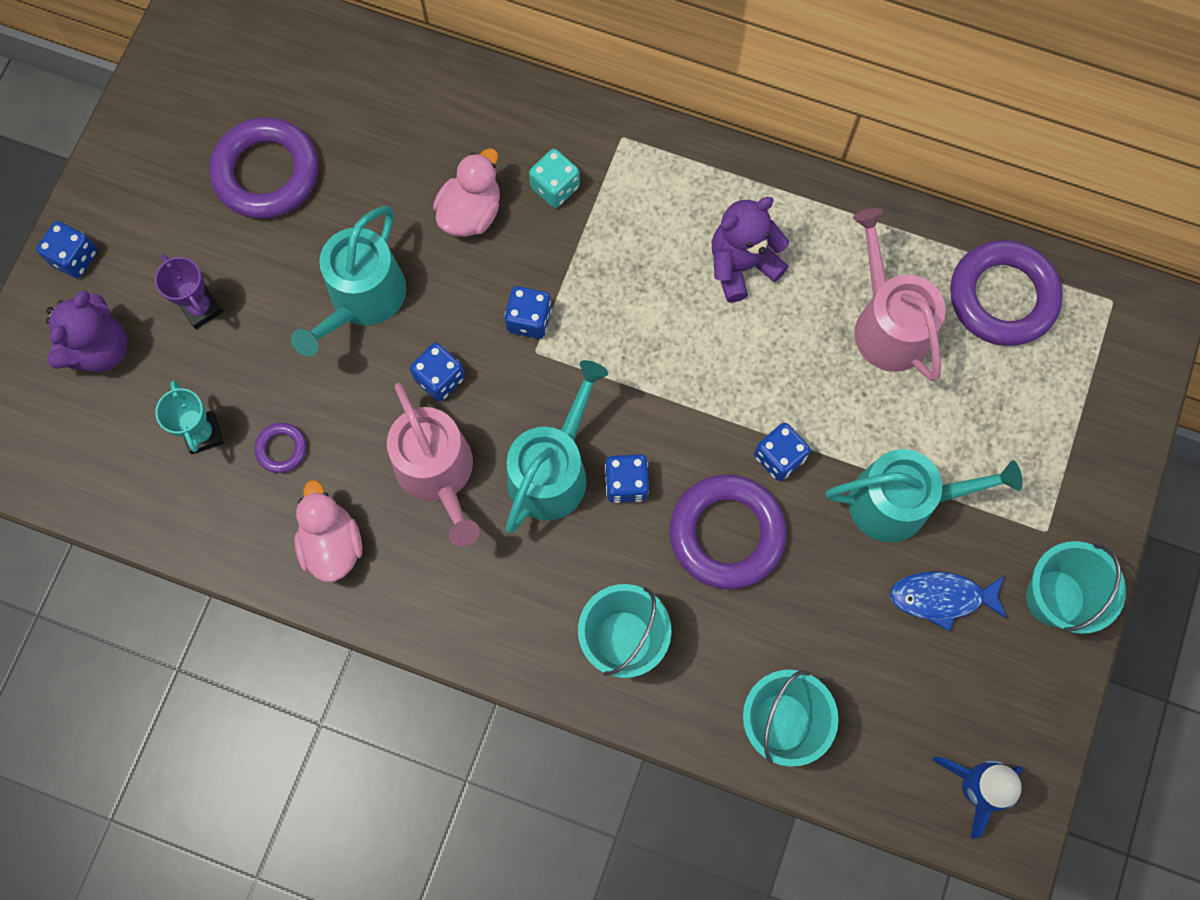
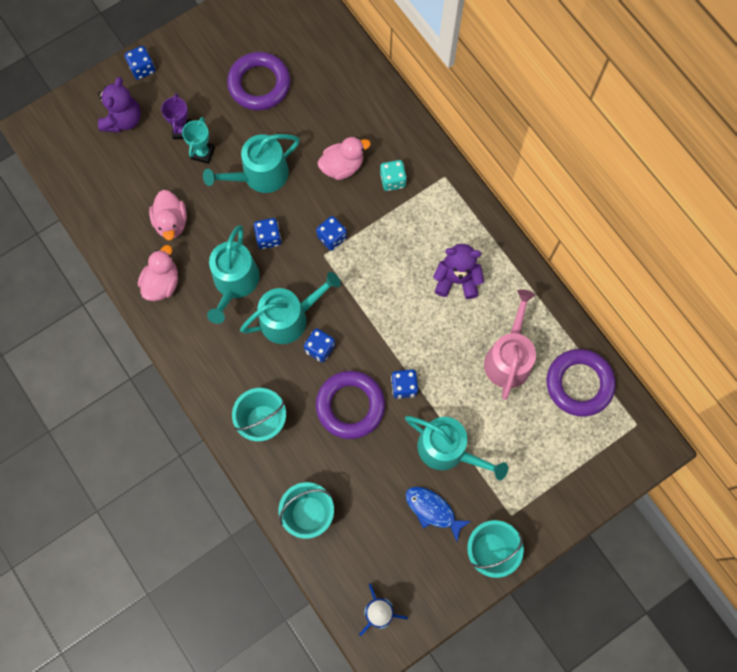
camera: 35 degrees right, 0 degrees up
purple teddy bear [46,290,127,372] -> purple teddy bear turned 45 degrees counterclockwise [98,77,141,132]
turquoise trophy [155,380,224,454] -> turquoise trophy moved to [182,117,215,164]
purple ring [255,423,307,473] -> pink duck [149,190,187,240]
pink watering can [387,382,480,546] -> turquoise watering can [207,225,260,324]

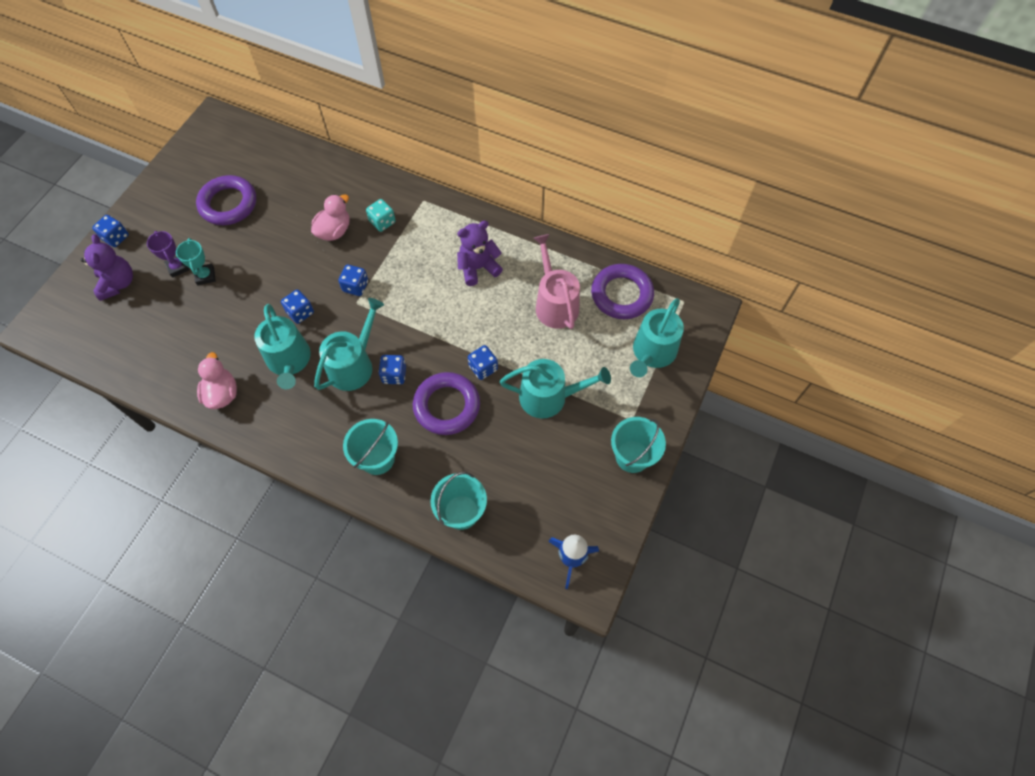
camera: 30 degrees left, 10 degrees down
pink duck [149,190,187,240] -> none
turquoise watering can [203,134,300,193] -> turquoise watering can moved to [630,298,684,377]
blue fish [406,486,471,542] -> none

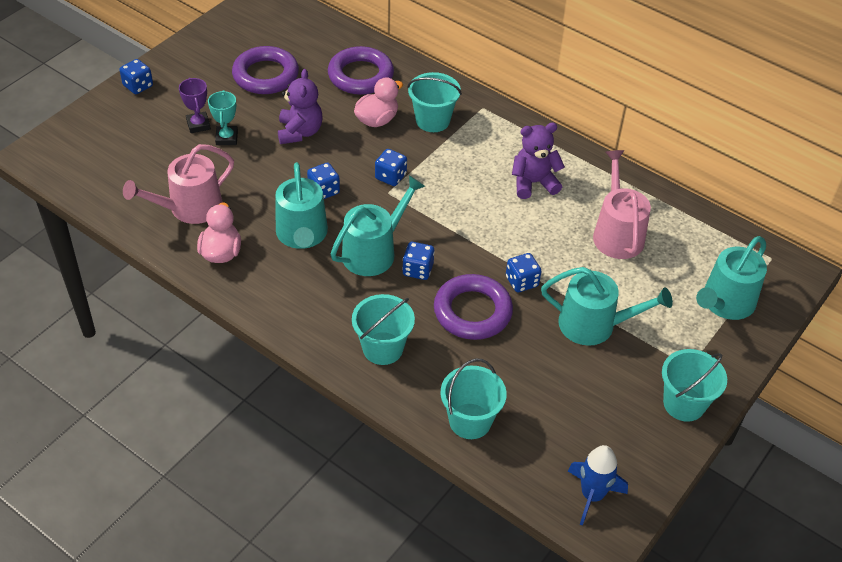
camera: 10 degrees right, 15 degrees down
purple teddy bear [80,234,133,301] -> purple teddy bear moved to [278,69,323,144]
turquoise dice [366,199,396,232] -> turquoise bucket [407,72,462,132]
purple ring [591,264,654,319] -> purple ring moved to [328,46,394,95]
none -> pink watering can [123,144,234,224]

